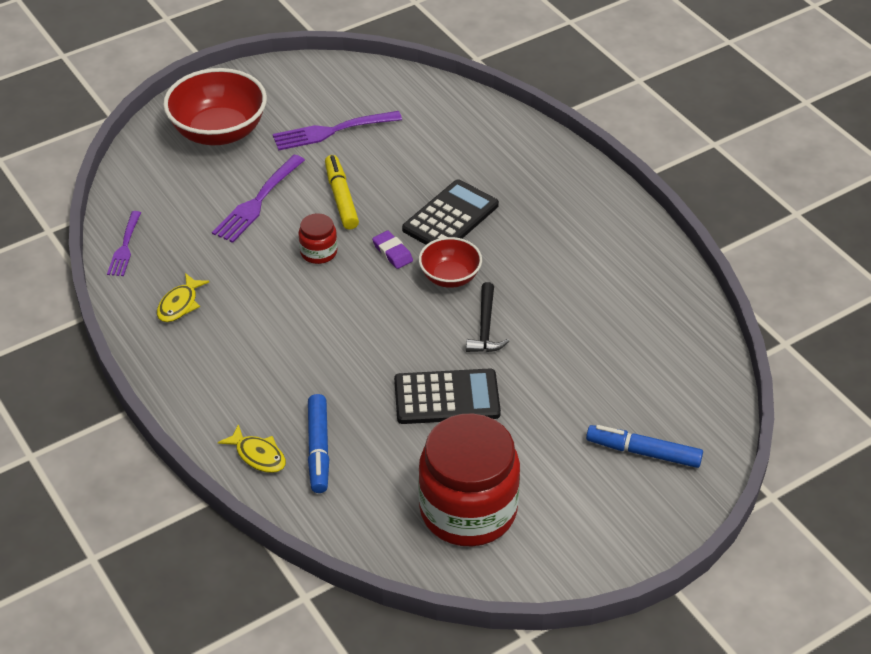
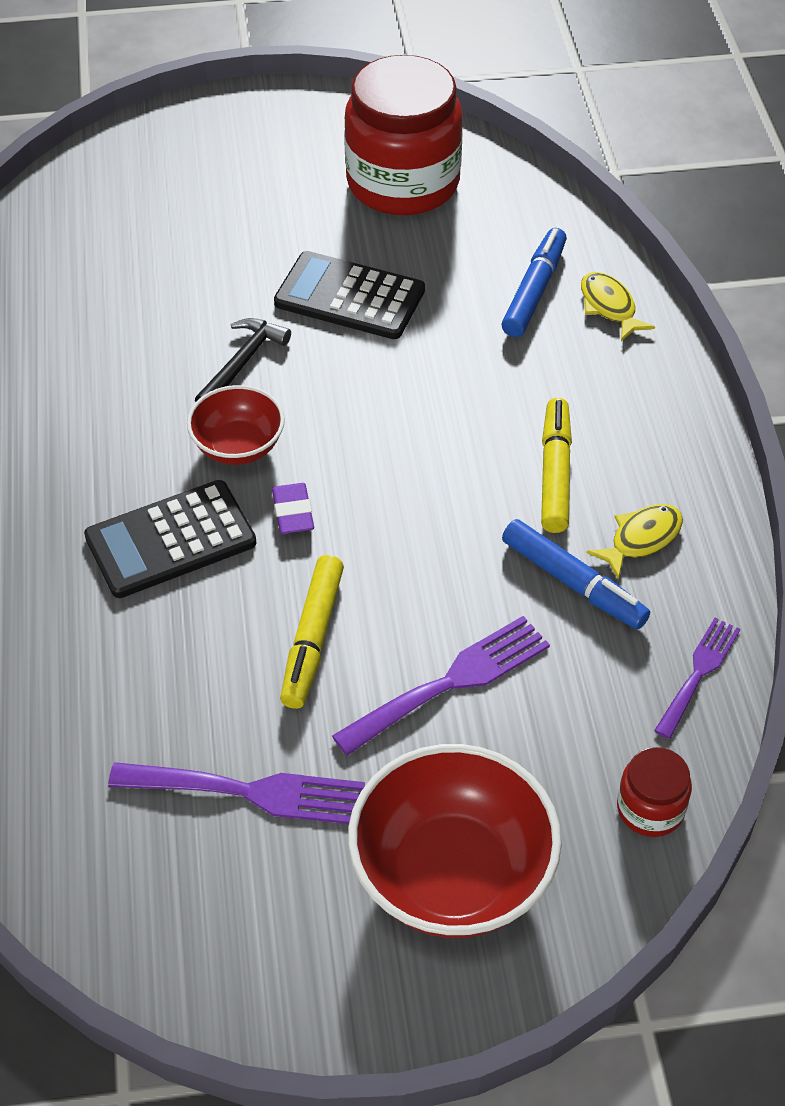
camera: 155 degrees left, 5 degrees up
red jar [298,213,337,264] -> red jar moved to [617,747,692,837]
blue marker [586,425,703,468] -> blue marker moved to [502,519,650,629]
none -> yellow marker [541,398,572,533]

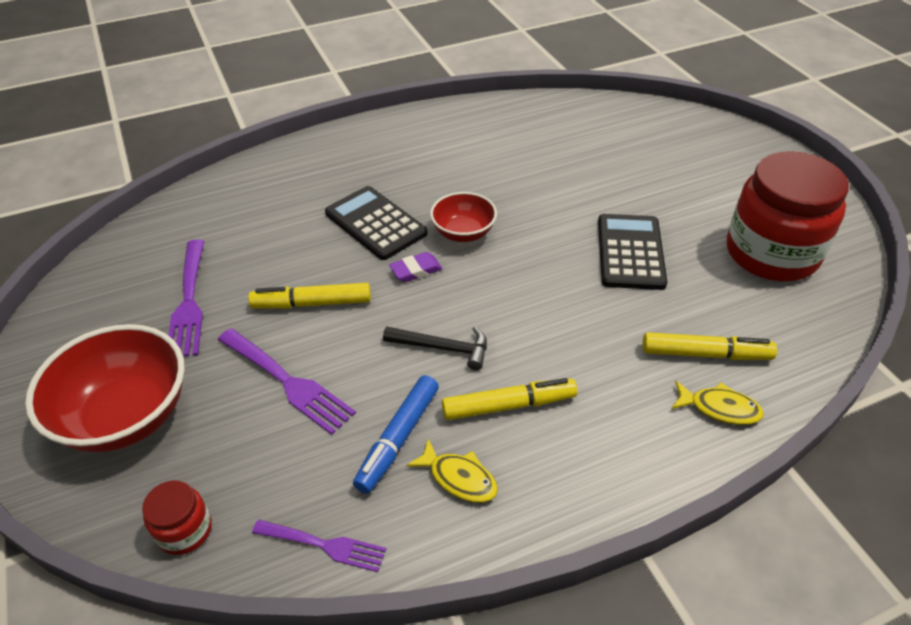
camera: 75 degrees right, 5 degrees down
black hammer [195,318,291,402] -> black hammer moved to [383,327,487,370]
blue marker [502,228,567,337] -> yellow marker [642,332,777,360]
yellow fish [581,272,655,341] -> yellow fish turned 60 degrees clockwise [671,381,764,425]

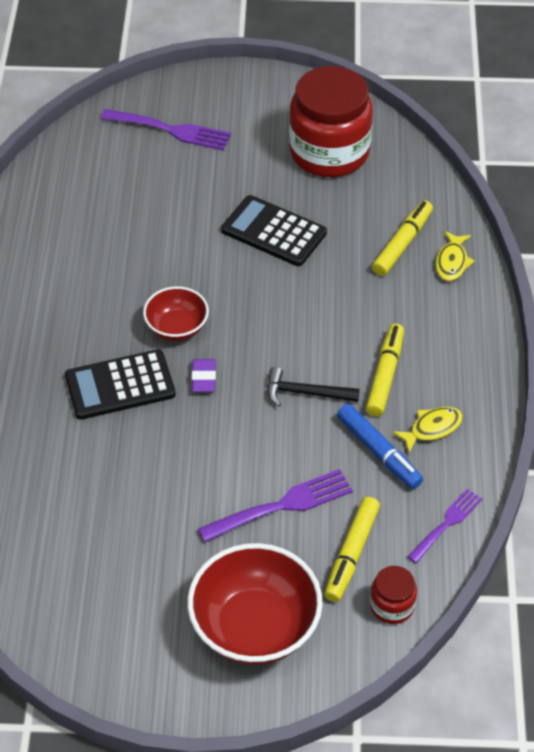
camera: 65 degrees left, 5 degrees up
purple fork [168,240,204,357] -> purple fork moved to [101,109,231,151]
yellow marker [248,283,371,309] -> yellow marker moved to [324,497,380,602]
black hammer [383,327,487,370] -> black hammer turned 120 degrees counterclockwise [267,367,360,406]
yellow fish [671,381,764,425] -> yellow fish turned 150 degrees clockwise [435,231,475,281]

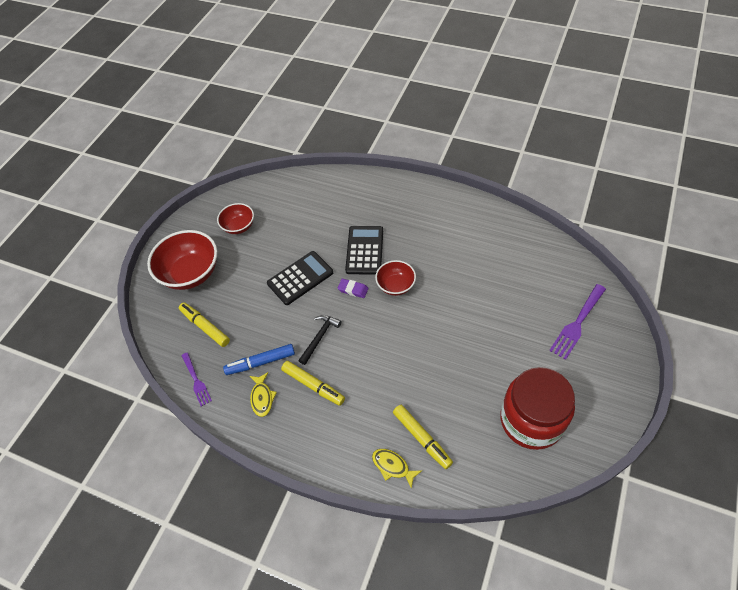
camera: 115 degrees right, 5 degrees up
purple fork [198,469,353,542] -> none
black calculator [221,195,327,266] -> black calculator moved to [267,251,333,305]
red jar [370,566,417,624] -> none
none -> red bowl [217,203,254,234]

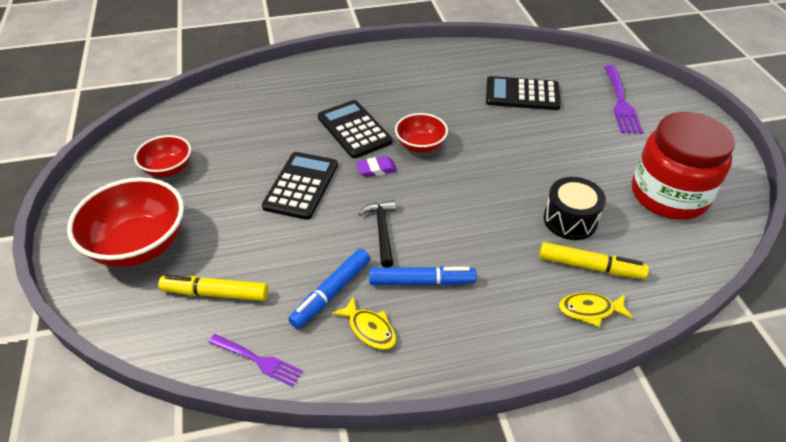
camera: 40 degrees left, 10 degrees down
yellow marker [281,361,345,406] -> blue marker [369,266,477,286]
none -> black calculator [486,76,561,110]
none -> black drum [544,177,606,240]

